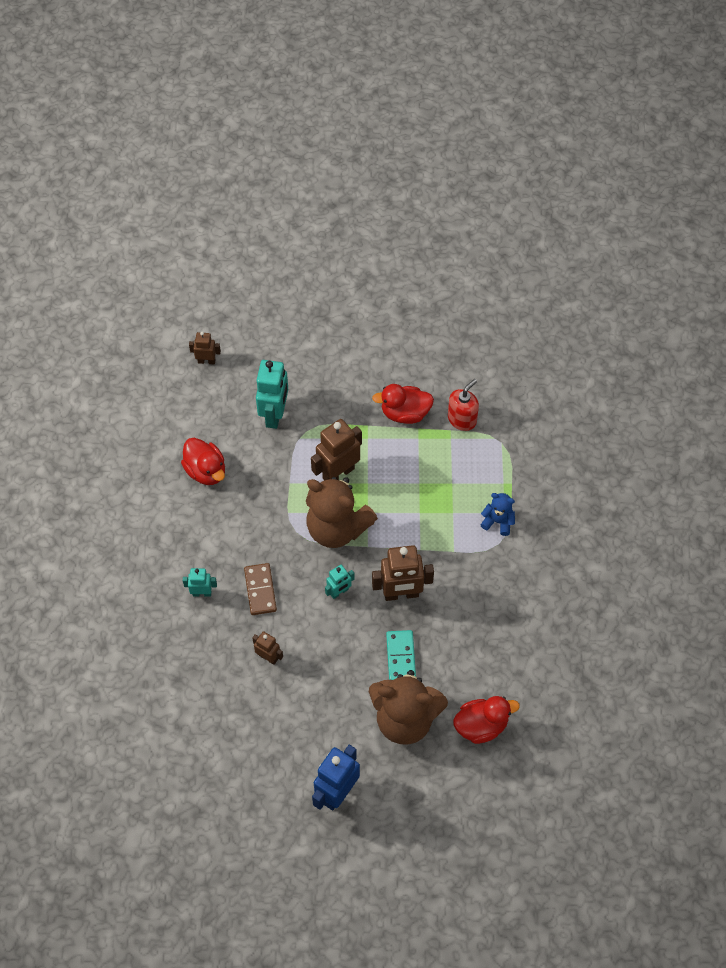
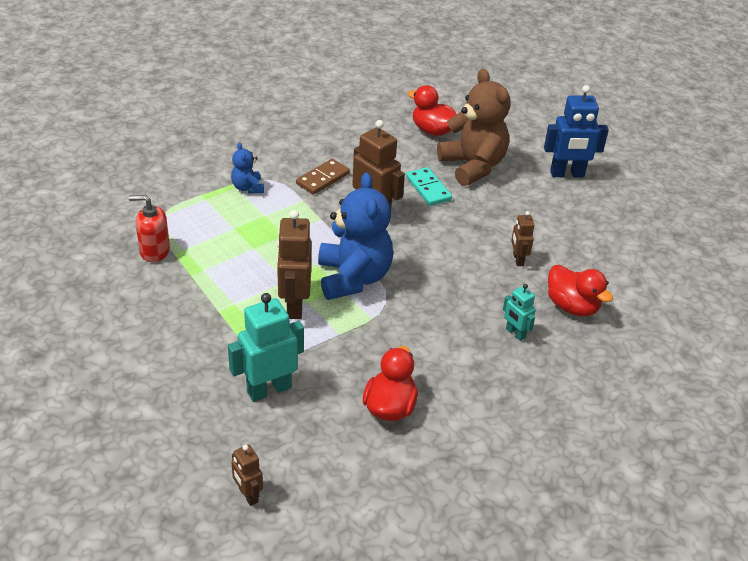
camera: 130 degrees left, 20 degrees down
brown domino [244,563,277,615] -> brown domino moved to [296,159,350,195]
brown teddy bear [306,477,378,548] -> blue teddy bear [318,173,393,300]
brown robot [311,419,362,480] -> brown robot turned 75 degrees clockwise [277,210,311,319]
turquoise robot [325,565,355,599] -> none
red duck [372,384,434,424] -> red duck moved to [548,265,613,316]
turquoise domino [386,630,416,680] -> turquoise domino turned 75 degrees counterclockwise [406,167,452,206]

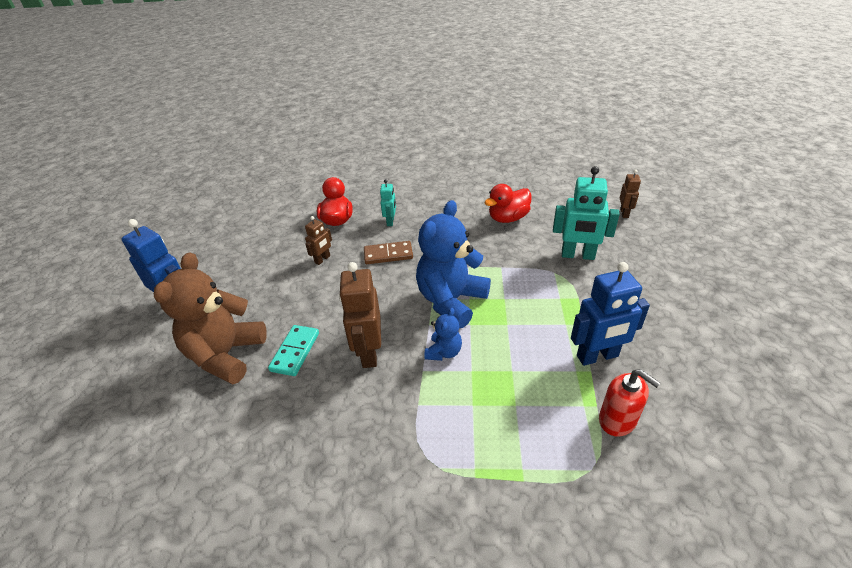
camera: 135 degrees left, 0 degrees up
blue teddy bear [231,143,264,193] -> blue teddy bear moved to [424,308,462,361]
brown robot [277,210,311,319] -> none
brown domino [296,159,350,195] -> brown domino moved to [364,241,413,264]
red duck [408,85,456,136] -> none
none -> blue robot [571,262,650,366]

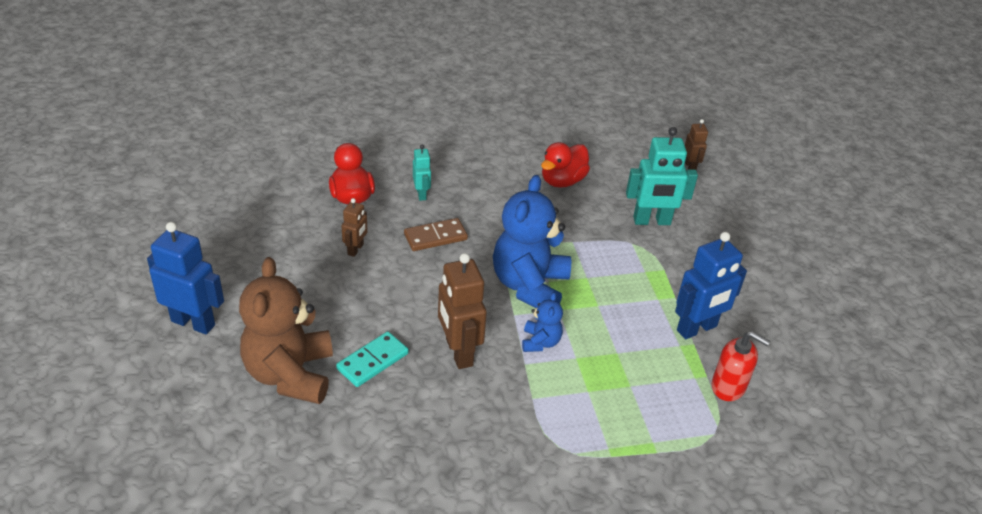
camera: 20 degrees left, 0 degrees up
turquoise domino [268,325,319,376] -> turquoise domino turned 45 degrees clockwise [336,331,409,387]

